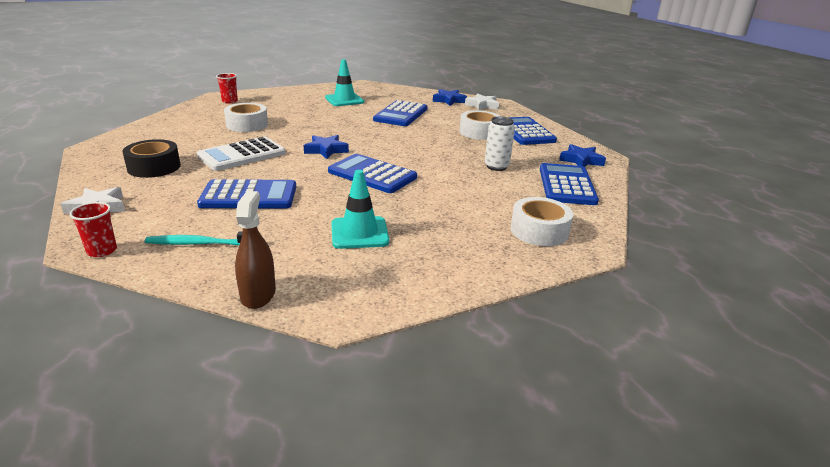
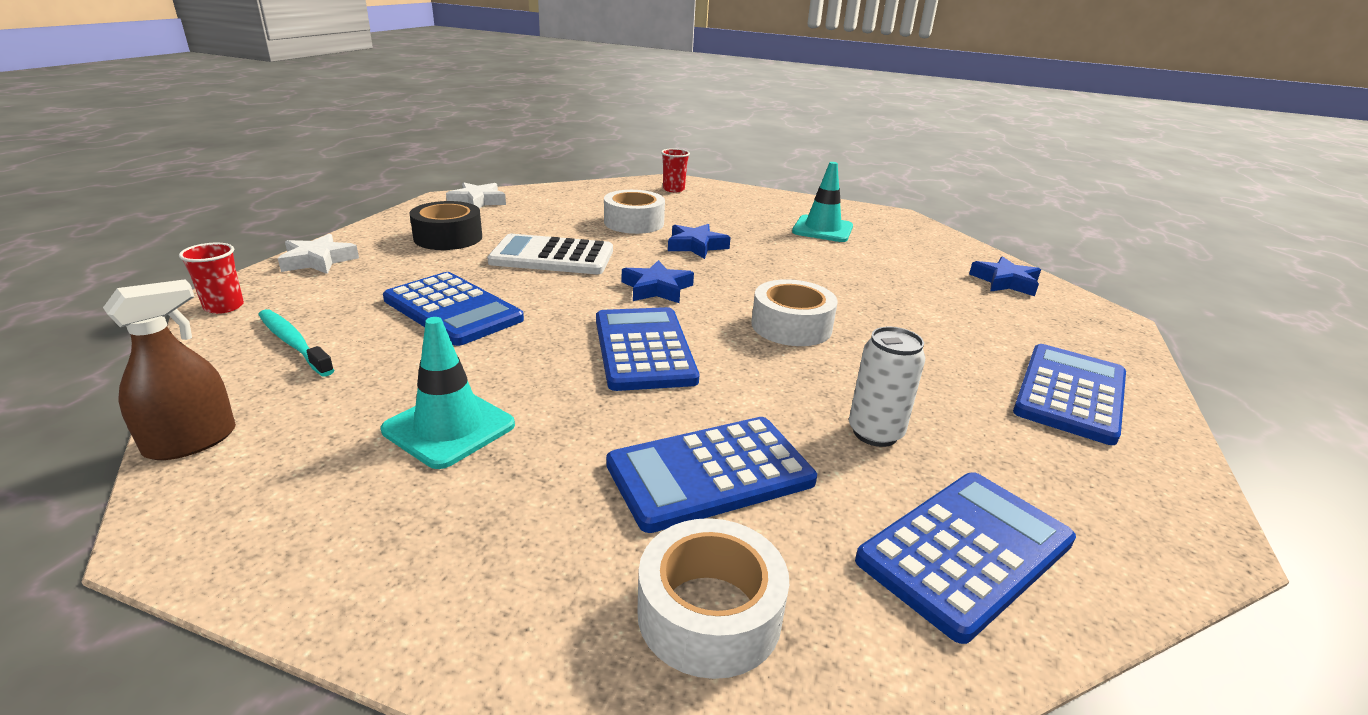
camera: 45 degrees right, 0 degrees up
blue calculator [373,100,427,126] -> blue calculator moved to [606,417,817,533]
white tape [460,110,500,140] -> white tape moved to [751,279,838,346]
white star [465,93,499,110] -> white star moved to [446,182,506,208]
blue star [559,144,606,167] -> blue star moved to [668,224,731,259]

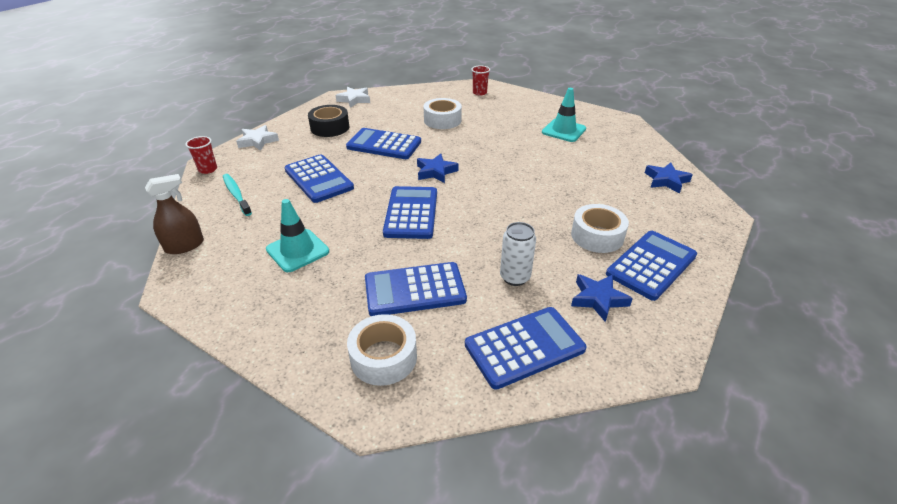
camera: 15 degrees right, 10 degrees up
white calculator [487,234,613,274] -> blue calculator [346,128,421,159]
blue star [668,224,731,259] -> blue star moved to [571,274,633,322]
white tape [751,279,838,346] -> white tape moved to [571,204,629,253]

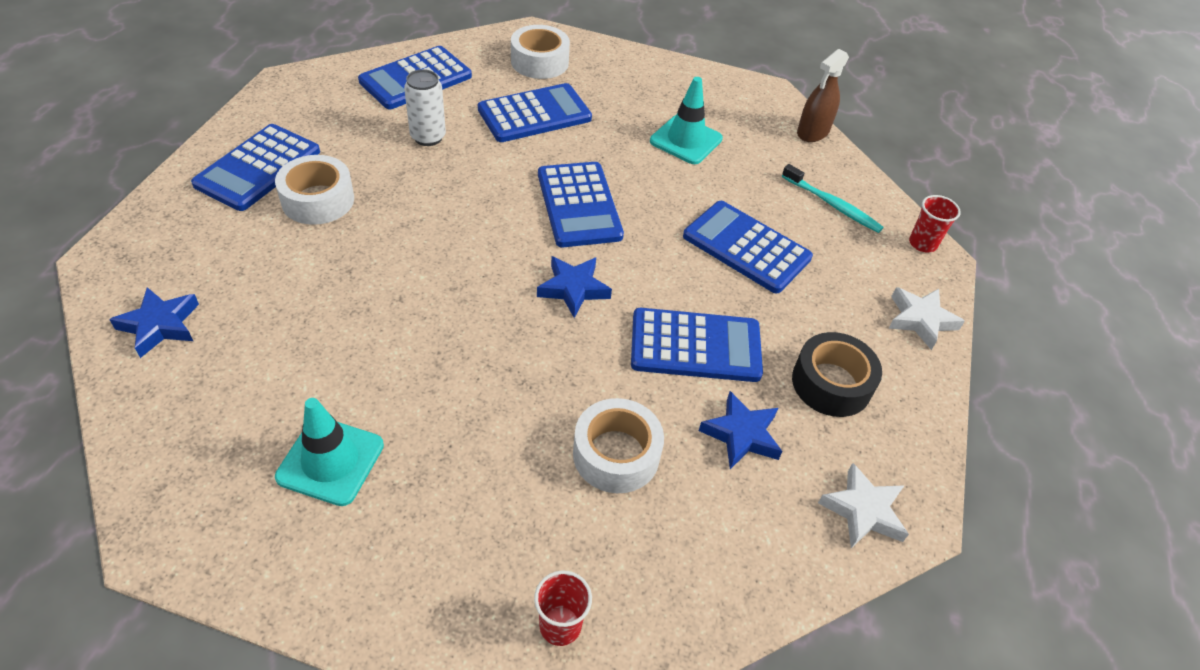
camera: 160 degrees right, 10 degrees up
blue star [571,274,633,322] -> blue star moved to [699,391,782,469]

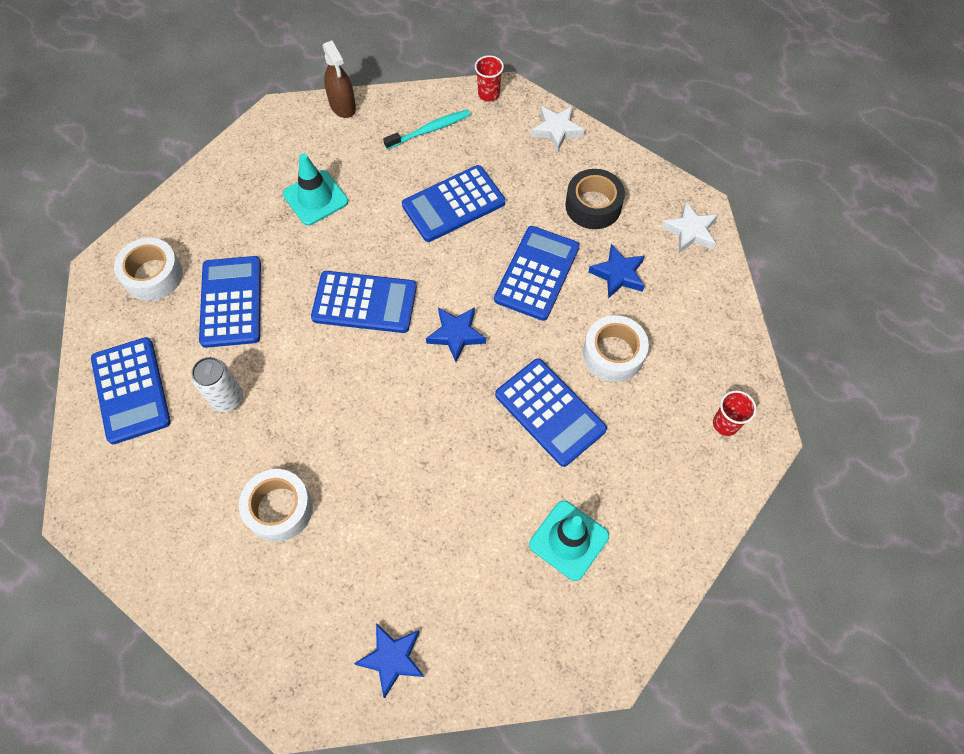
camera: 65 degrees left, 15 degrees up
blue calculator [191,124,320,211] -> blue calculator moved to [495,359,607,467]

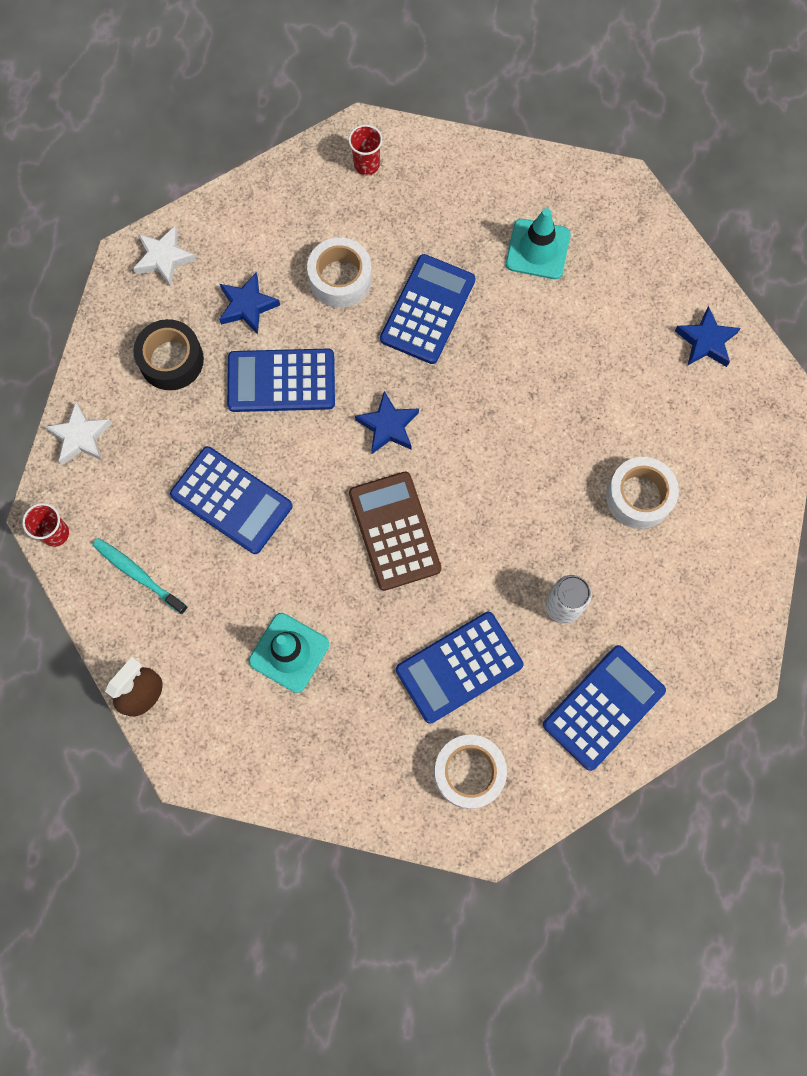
camera: 115 degrees left, 10 degrees up
blue calculator [311,271,417,333] -> brown calculator [349,471,441,591]

